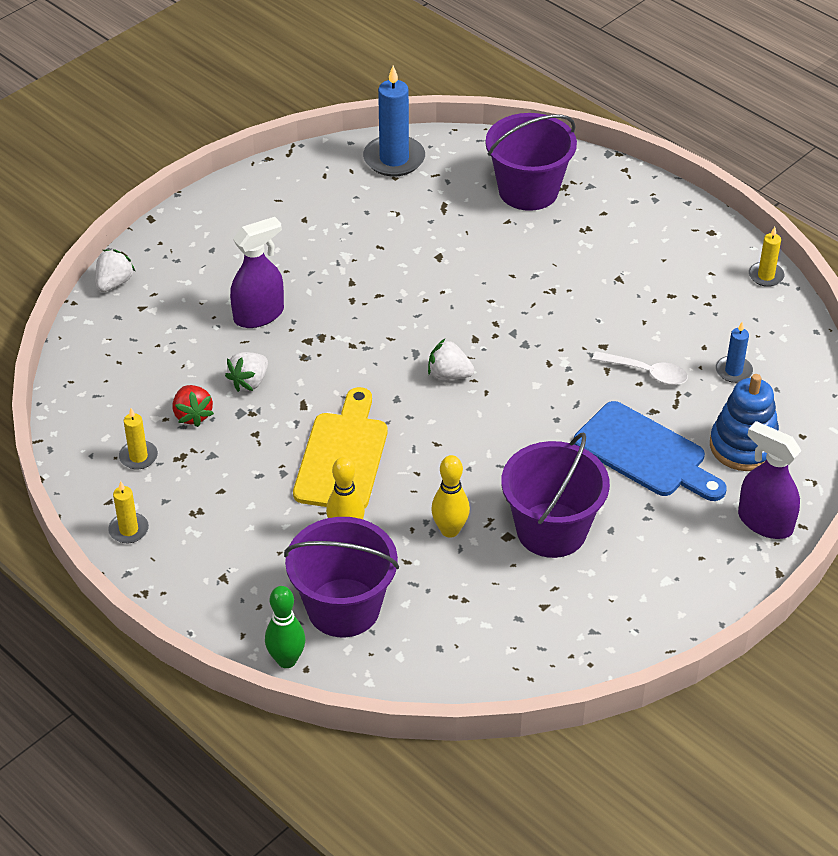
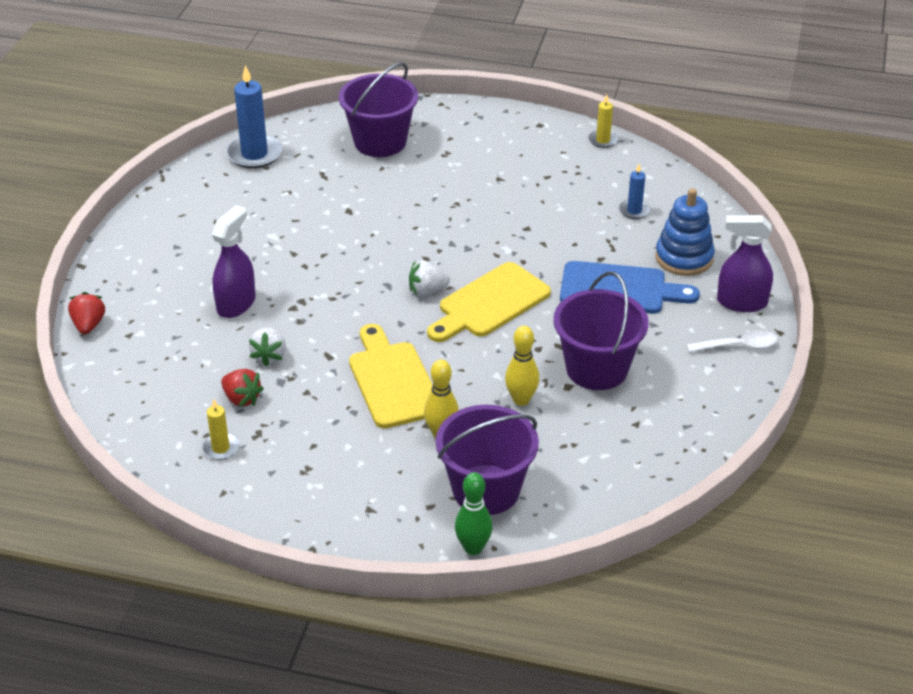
camera: 30 degrees left, 5 degrees down
white strawberry [95,249,136,292] -> red strawberry [68,292,105,334]
yellow candle [108,481,149,543] -> none
white spoon [592,351,688,385] -> white spoon moved to [687,330,777,353]
none -> yellow cutting board [427,262,551,342]

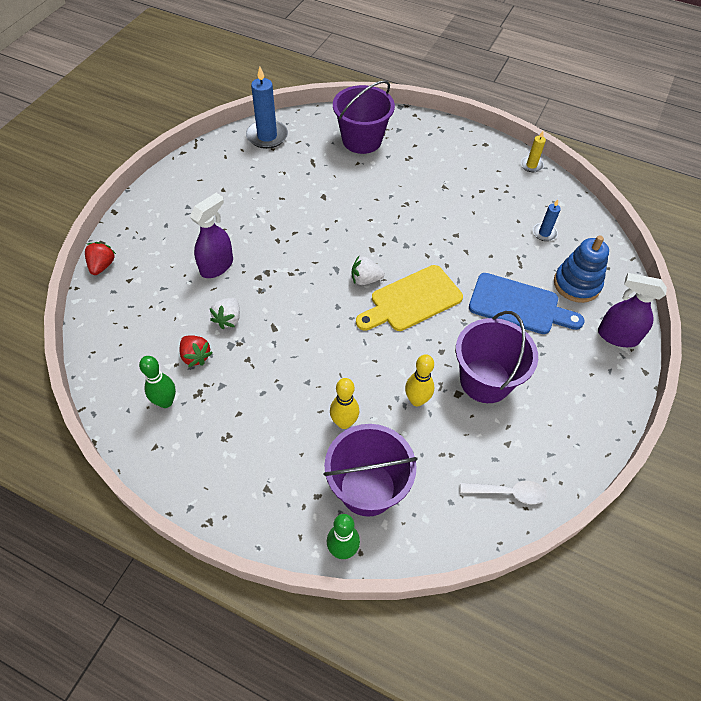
camera: 10 degrees right, 15 degrees up
yellow candle [202,400,239,460] -> green bowling pin [139,356,176,408]
yellow cutting board [349,324,433,428] -> none
white spoon [687,330,777,353] -> white spoon moved to [460,481,547,504]

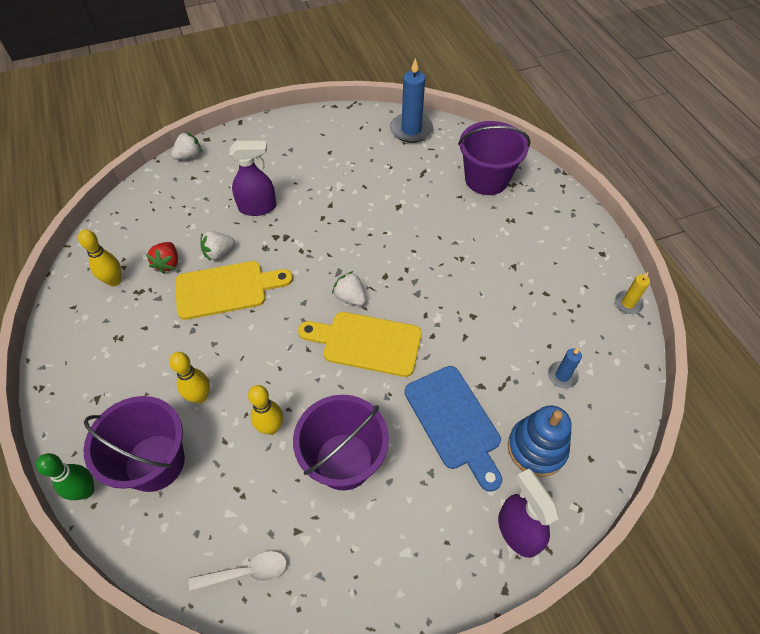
camera: 45 degrees right, 0 degrees up
red strawberry [85,242,116,275] -> white strawberry [171,132,202,160]
green bowling pin [139,356,176,408] -> yellow bowling pin [78,229,121,286]
white spoon [460,481,547,504] -> white spoon turned 60 degrees counterclockwise [189,551,287,591]
none -> yellow cutting board [175,261,293,320]

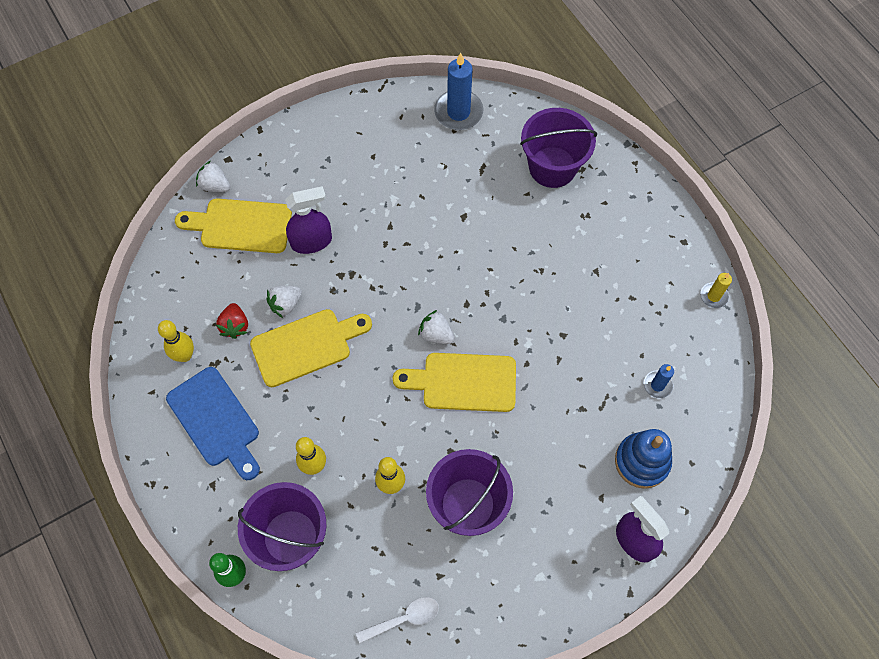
camera: 10 degrees left, 10 degrees up
white strawberry [171,132,202,160] -> white strawberry turned 105 degrees counterclockwise [196,161,230,192]
blue cutting board [405,366,502,492] -> blue cutting board moved to [166,367,260,480]
none -> yellow cutting board [175,198,292,253]

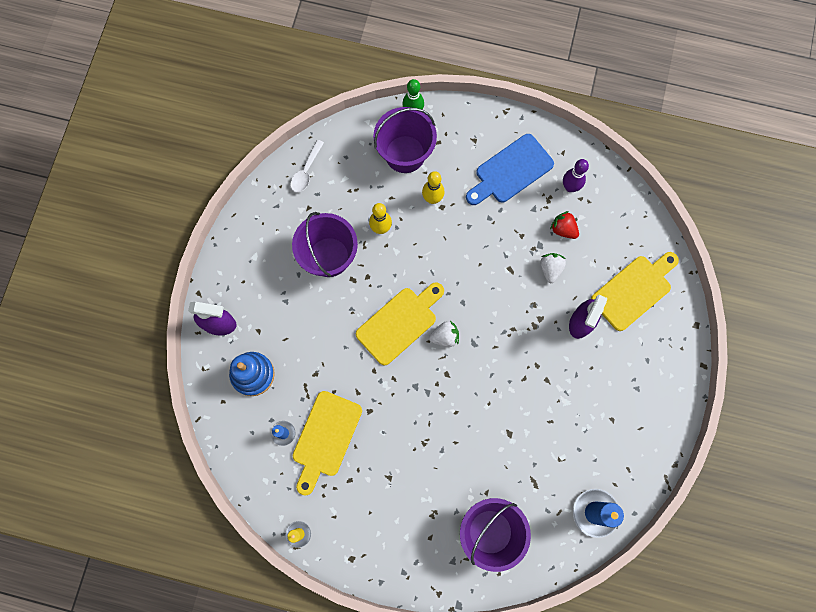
camera: 135 degrees right, 10 degrees up
yellow bowling pin [158,320,194,362] -> purple bowling pin [563,159,589,192]
blue cutting board [166,367,260,480] -> blue cutting board turned 45 degrees counterclockwise [466,134,554,205]
white strawberry [196,161,230,192] -> none
yellow cutting board [250,309,372,387] -> yellow cutting board moved to [293,391,362,496]

